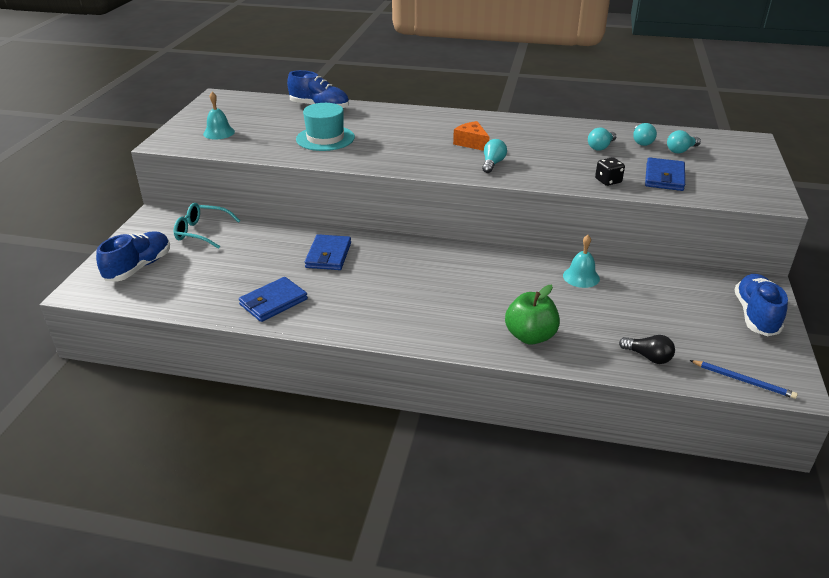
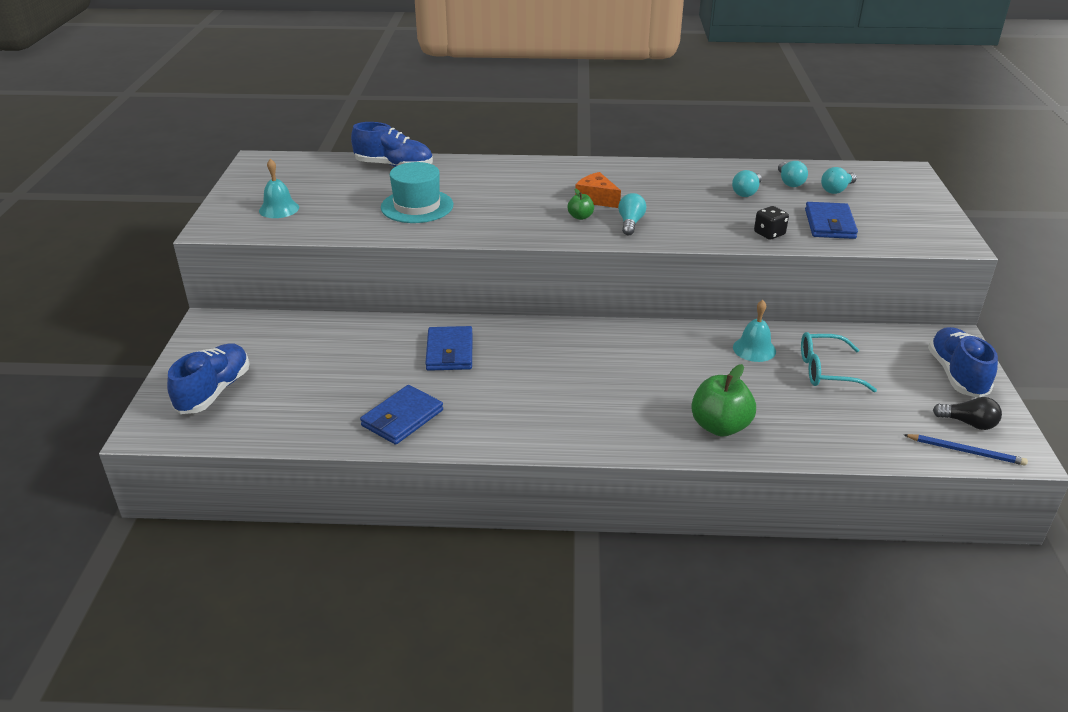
camera: 10 degrees left, 0 degrees up
turquoise glasses [174,203,240,249] -> turquoise glasses moved to [801,332,877,392]
black light bulb [619,335,675,364] -> black light bulb moved to [933,397,1002,430]
none -> green apple [568,188,594,220]

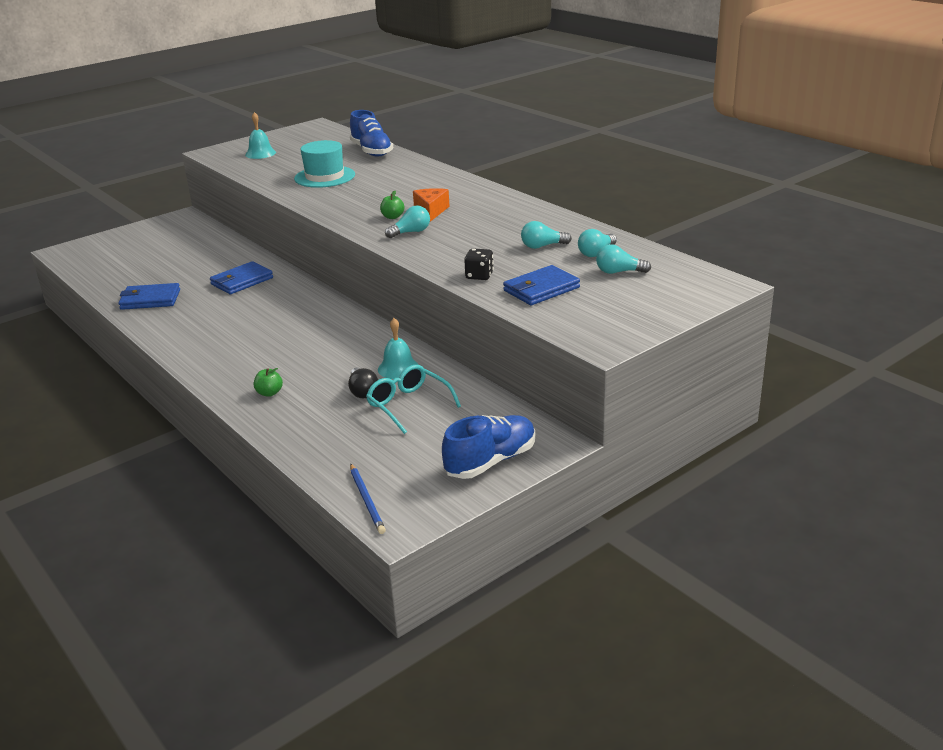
camera: 50 degrees right, 5 degrees down
blue shoe [167,343,250,414] -> none
green apple [691,364,756,437] -> green apple [254,368,283,397], size x0.50
black light bulb [933,397,1002,430] -> black light bulb moved to [348,367,378,398]

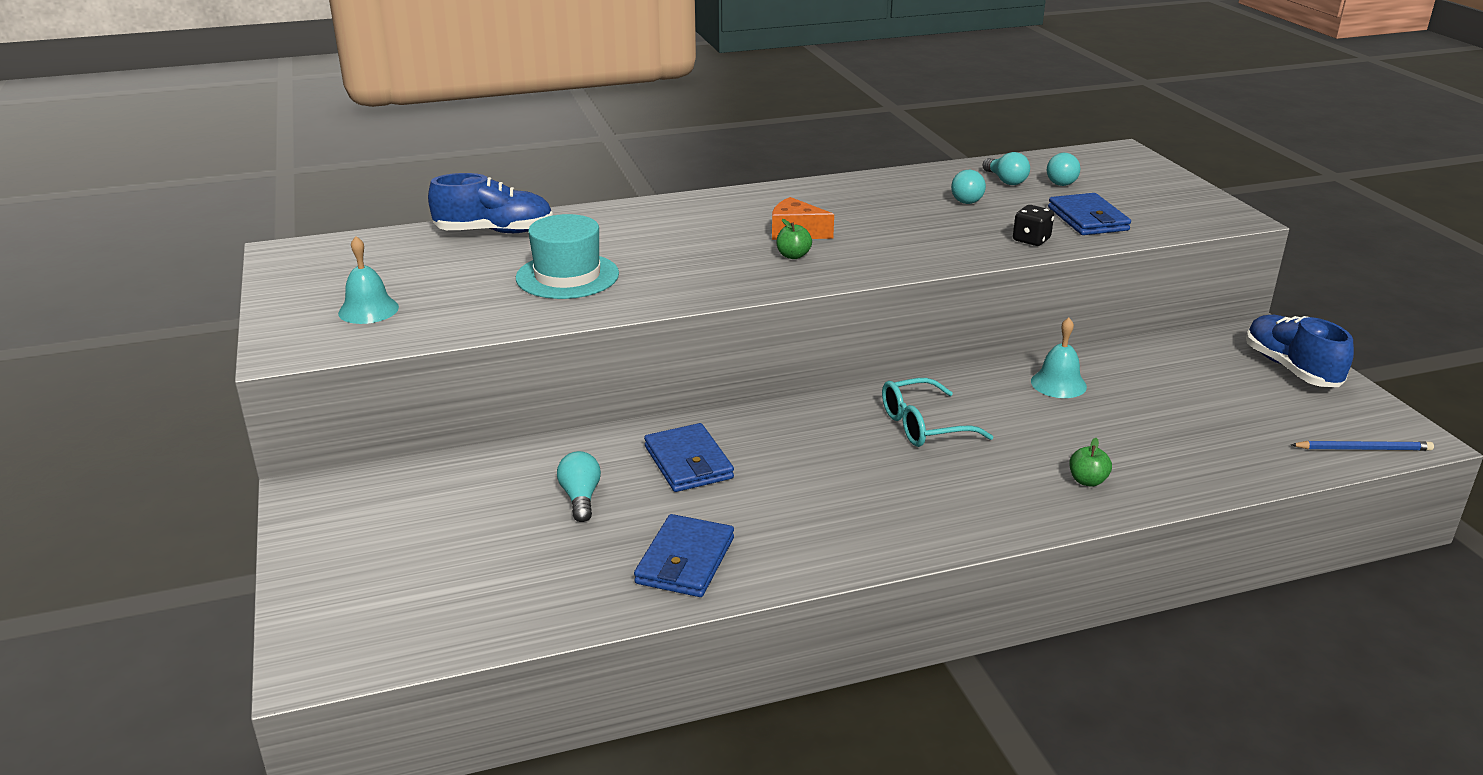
camera: 70 degrees left, 0 degrees up
black light bulb [348,367,378,398] -> none
turquoise glasses [366,365,461,434] -> turquoise glasses moved to [882,378,993,447]
turquoise light bulb [385,205,430,238] -> turquoise light bulb moved to [557,451,601,522]

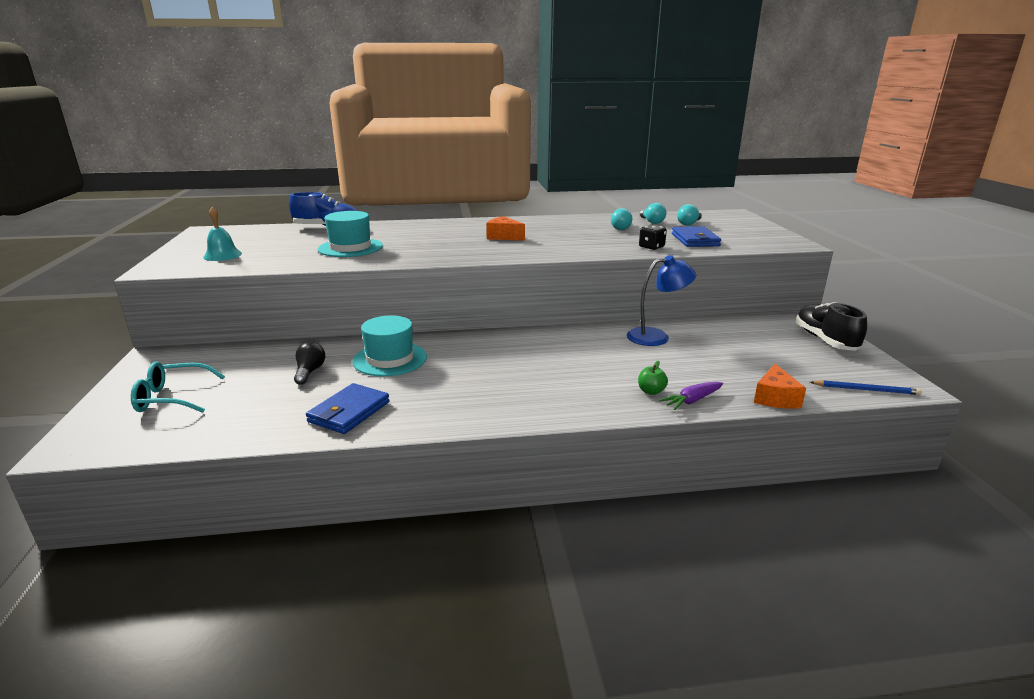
camera: 10 degrees right, 5 degrees down
turquoise light bulb [557,451,601,522] -> black light bulb [294,342,325,385]
blue wallet [644,423,734,492] -> turquoise hat [352,315,427,376]
green apple [777,219,812,259] -> none
turquoise glasses [882,378,993,447] -> turquoise glasses moved to [131,362,225,413]
turquoise bell [1031,318,1087,398] -> blue lamp [627,255,696,346]
blue shoe [1246,315,1354,387] -> black shoe [796,302,867,351]
none -> purple carrot [659,382,723,410]
none -> orange cheese [754,364,806,409]

